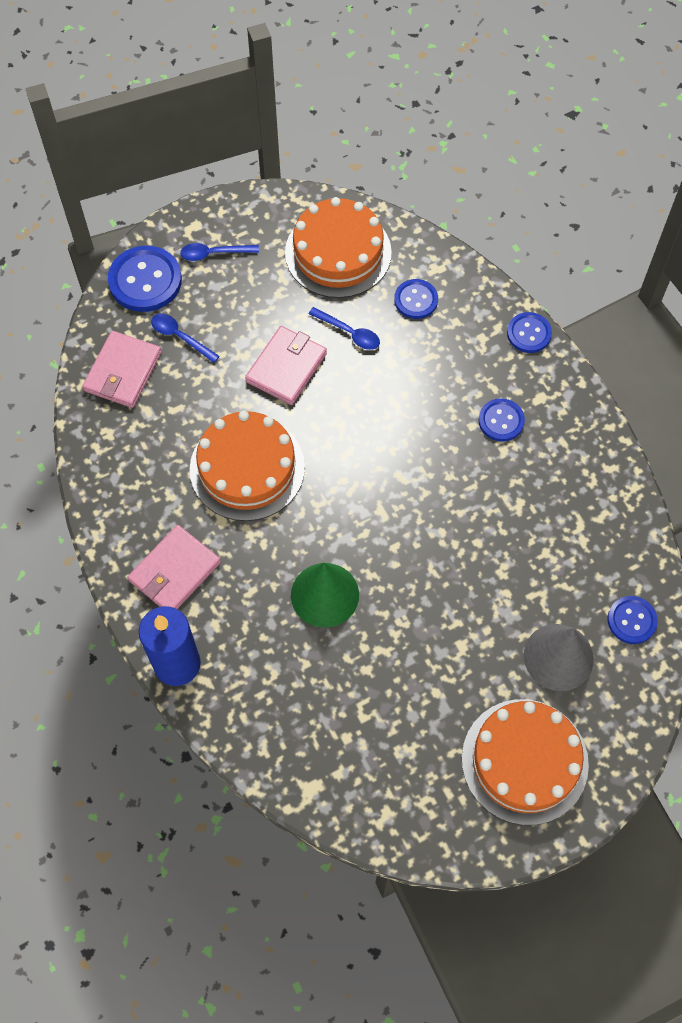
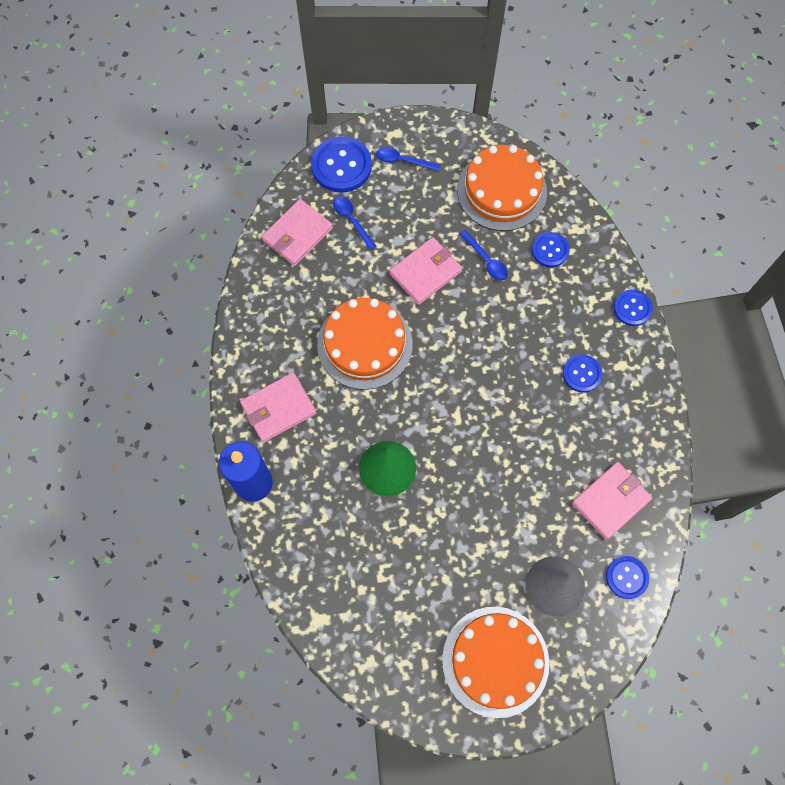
camera: 20 degrees right, 5 degrees up
none -> pink wallet [572,462,652,540]

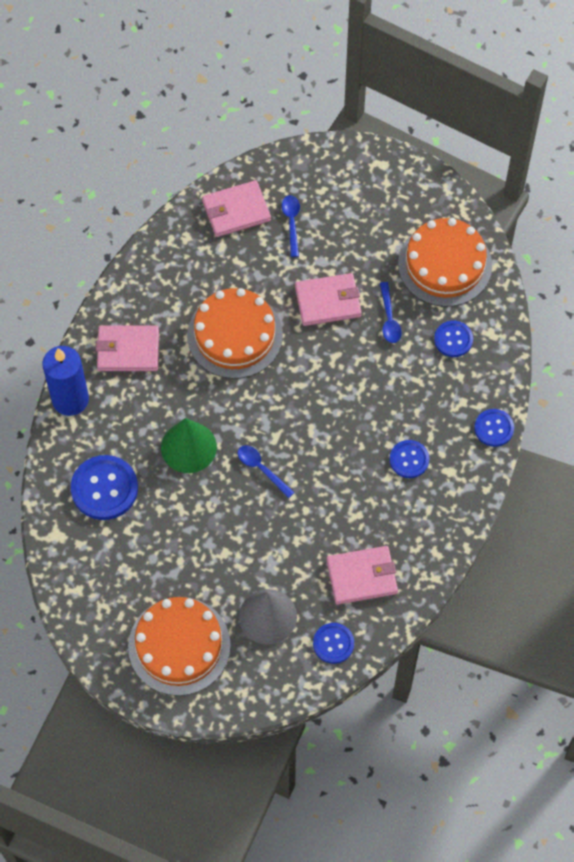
camera: 30 degrees right, 5 degrees down
blue button [311,136,372,193] -> blue button moved to [71,455,138,520]
blue spoon [376,147,440,171] -> blue spoon moved to [238,445,295,498]

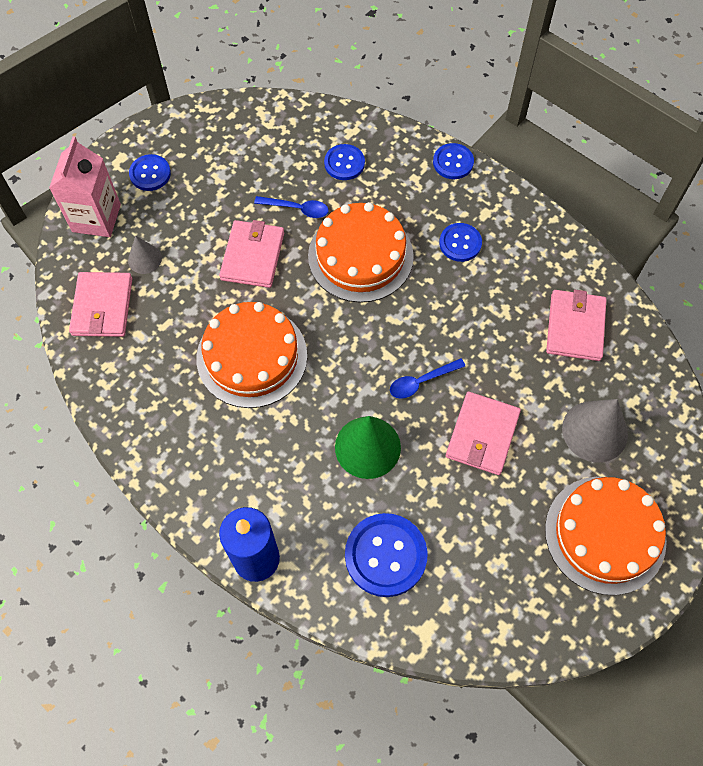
camera: 70 degrees left, 0 degrees up
pink wallet [96,325,159,371] -> pink wallet moved to [446,392,521,475]
blue spoon [282,195,300,257] -> grey cone [128,236,162,274]
blue button [313,623,354,664] -> blue button moved to [129,154,171,191]
orange cake [398,218,492,307] -> orange cake moved to [308,202,414,303]
none -> pink carton [49,136,121,237]

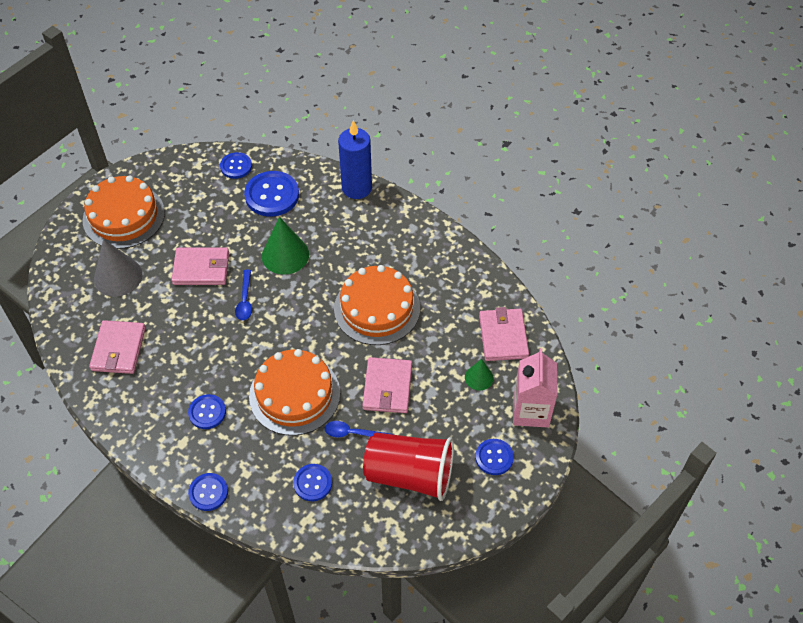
camera: 175 degrees right, 10 degrees down
grey cone [128,236,162,274] -> green cone [465,359,494,390]
blue spoon [390,358,465,399] -> blue spoon turned 120 degrees clockwise [235,270,252,320]
pink wallet [446,392,521,475] -> pink wallet turned 75 degrees clockwise [172,247,229,285]
none -> blue button [220,152,252,179]
none -> red cup [363,432,454,501]

